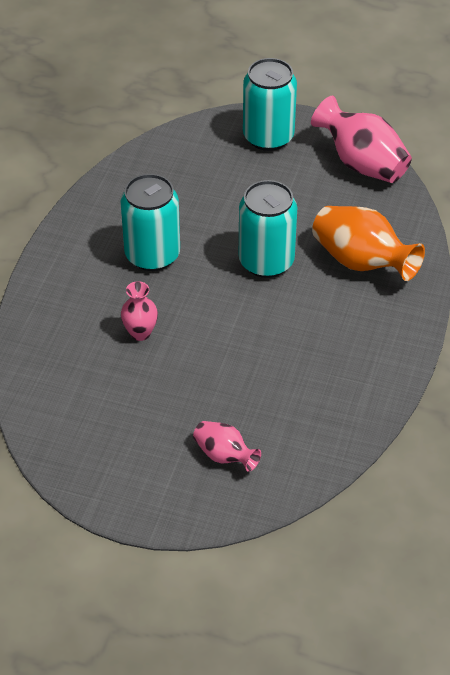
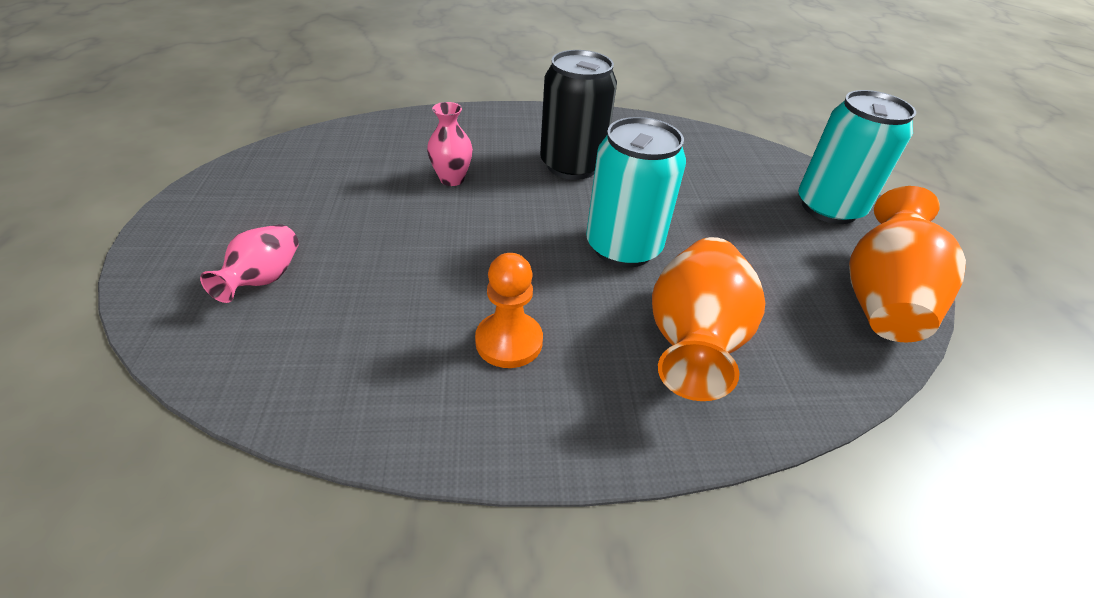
camera: 65 degrees right, 5 degrees down
turquoise can [121,174,180,271] -> black can [540,50,617,180]
pink vase [311,96,412,183] -> orange vase [849,186,966,342]
none -> orange pawn [475,253,543,368]

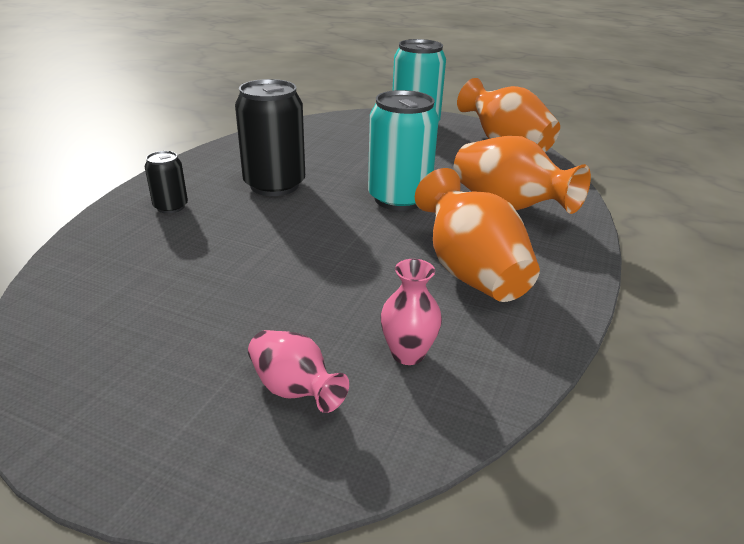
camera: 60 degrees left, 10 degrees down
pink vase [427,102,473,186] -> pink vase moved to [380,259,442,365]
orange pawn [475,253,543,368] -> orange vase [415,168,540,302]
none -> black can [145,151,188,214]

